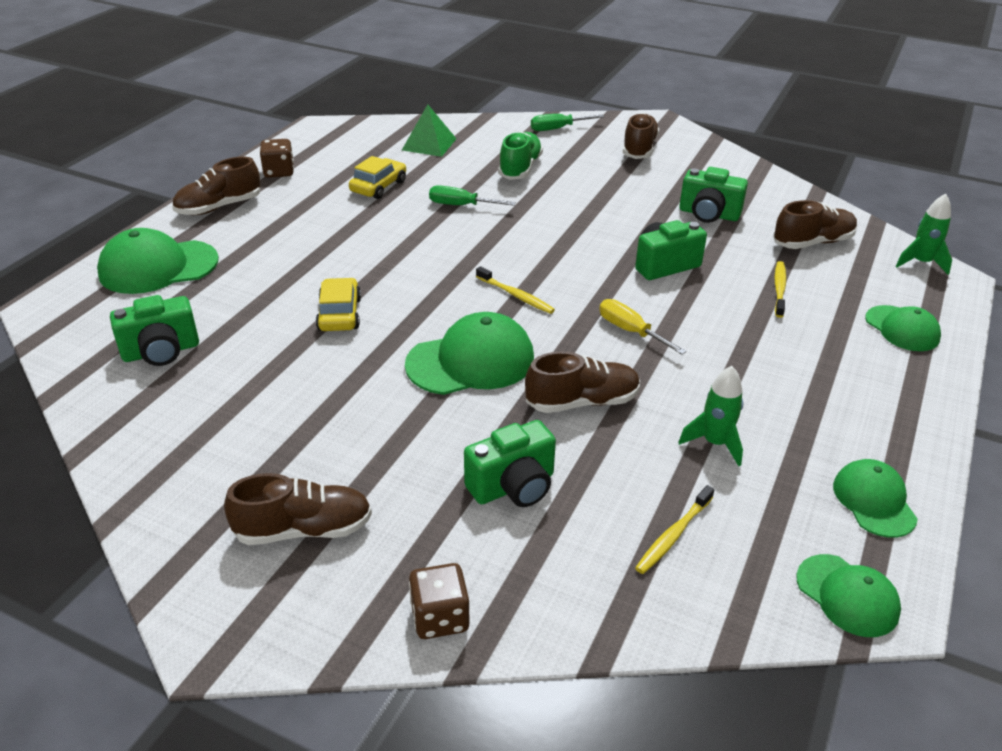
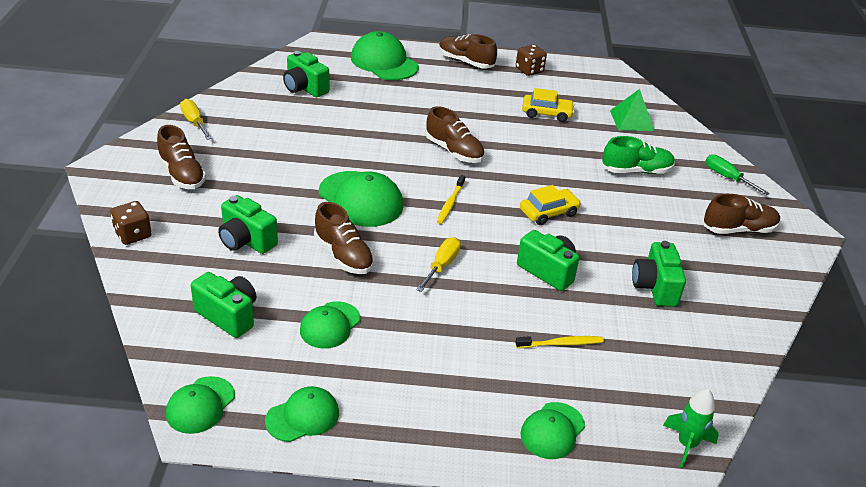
camera: 65 degrees right, 0 degrees up
yellow car [316,278,361,331] -> yellow car moved to [520,185,581,225]
green screwdriver [429,185,516,206] -> none
yellow toothbrush [635,485,714,574] -> green camera [191,272,256,338]
green rocket [678,366,743,466] -> green cap [300,301,360,349]
brown shoe [773,200,857,249] -> brown shoe moved to [426,106,485,163]
none -> yellow screwdriver [180,99,212,140]

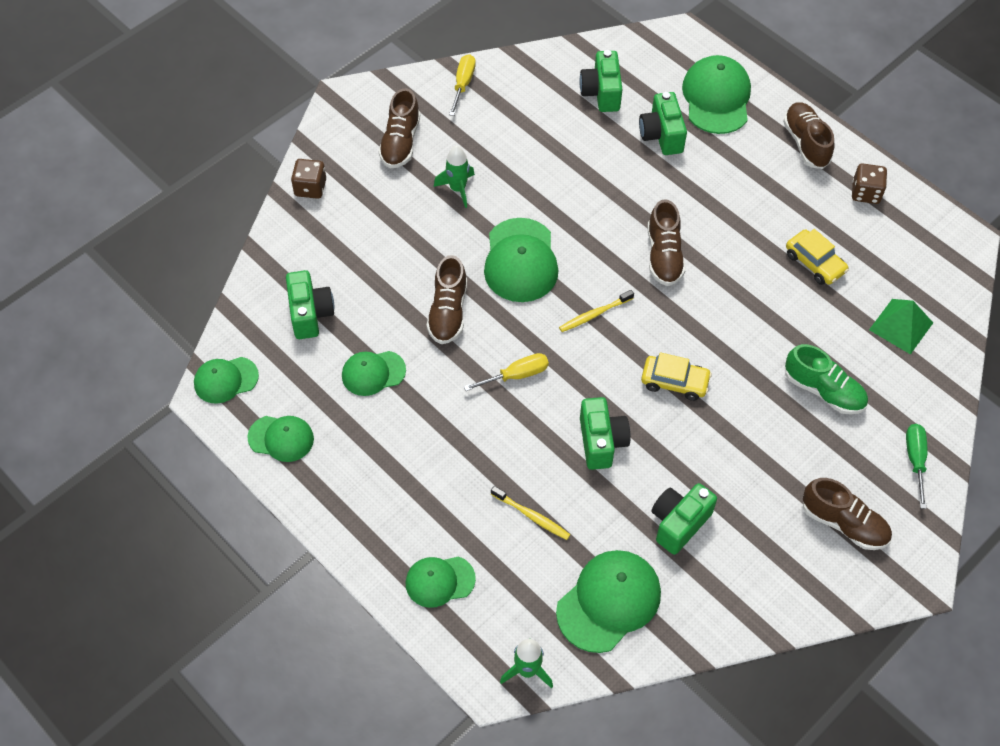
camera: 45 degrees right, 20 degrees up
green camera [218,195,278,254] -> green camera moved to [639,92,687,155]
none -> green rocket [434,146,475,208]
none -> green cap [556,550,661,653]

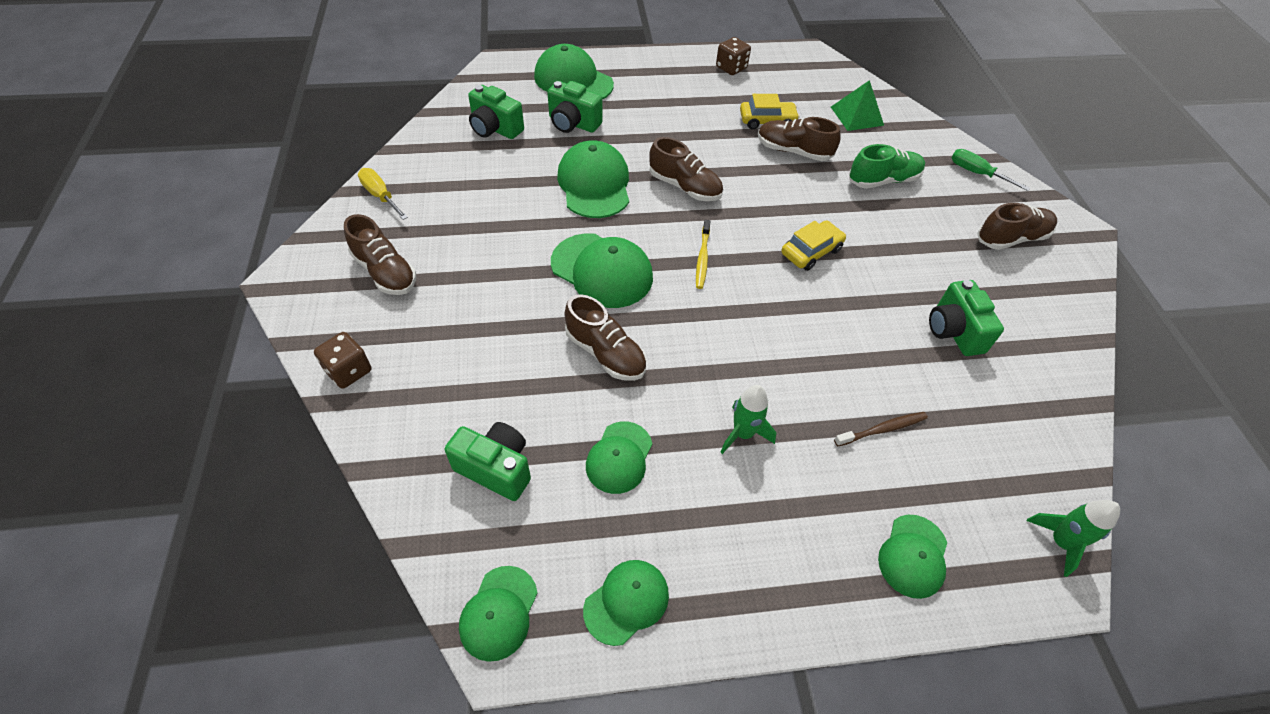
camera: 55 degrees left, 5 degrees down
green rocket [434,146,475,208] -> green rocket moved to [721,385,777,454]
yellow screwdriver [464,353,549,391] -> none
yellow toothbrush [491,486,571,540] -> brown toothbrush [834,412,928,447]
green cap [556,550,661,653] -> green cap moved to [557,140,629,218]
green camera [580,397,630,470] -> none
brown shoe [783,103,834,169] -> brown shoe moved to [758,117,840,161]

